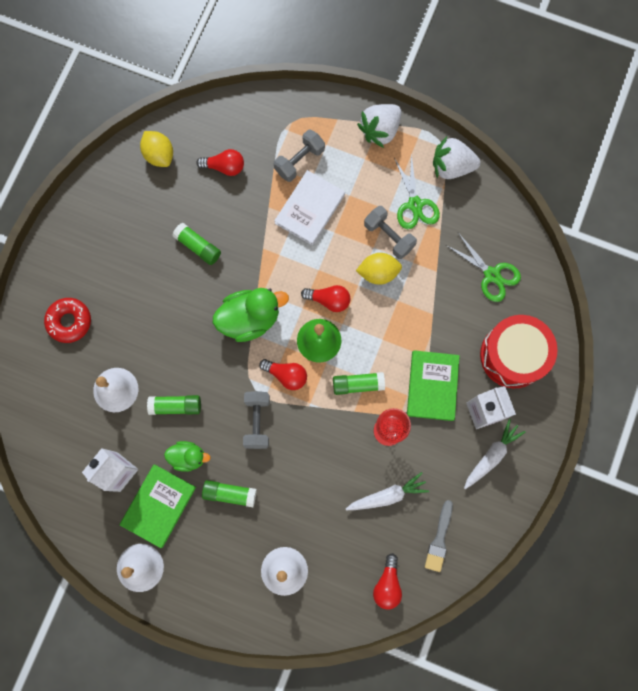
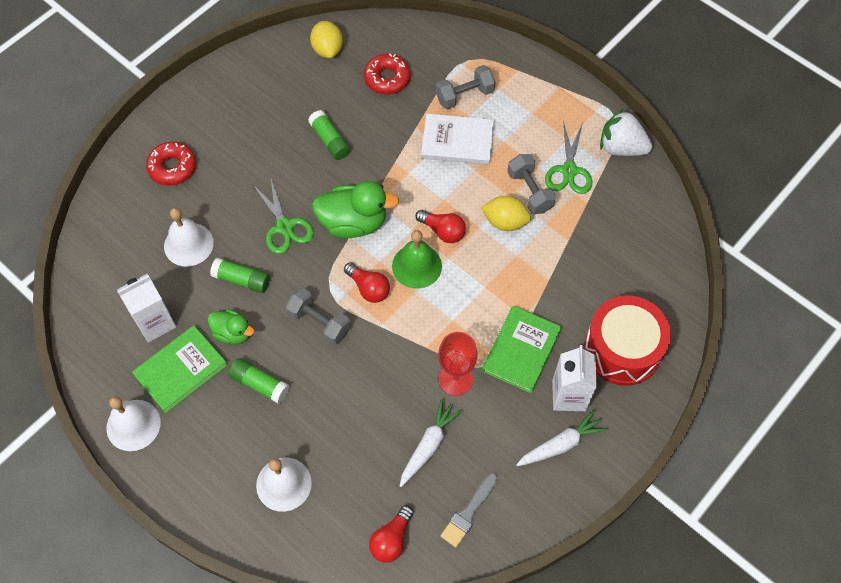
camera: 20 degrees right, 15 degrees down
red light bulb [196,149,244,176] -> red donut [364,54,411,94]
grey dumbbell [243,391,270,449] -> grey dumbbell turned 75 degrees counterclockwise [286,288,351,345]
white book [274,170,345,245] -> white book turned 45 degrees clockwise [421,114,494,165]
green glue stick [333,372,385,395] -> none
white carrot [346,472,429,510] -> white carrot turned 60 degrees counterclockwise [400,399,462,487]
white strawberry [357,104,402,148] -> none
green scissors [446,233,521,302] -> green scissors moved to [252,176,314,254]

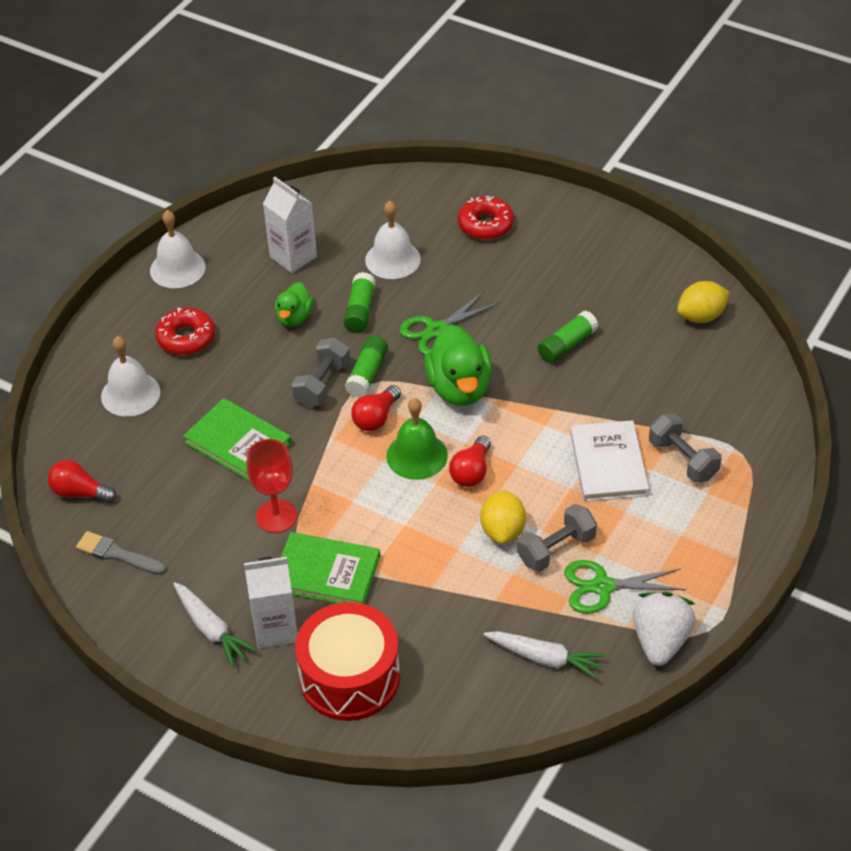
camera: 80 degrees right, 15 degrees down
green book [132,325,227,413] -> green book moved to [183,398,292,481]
green glue stick [228,358,289,404] -> green glue stick moved to [345,336,388,398]
red donut [364,54,411,94] -> red donut moved to [155,308,215,355]
white carrot [400,399,462,487] -> white carrot moved to [484,631,606,679]

